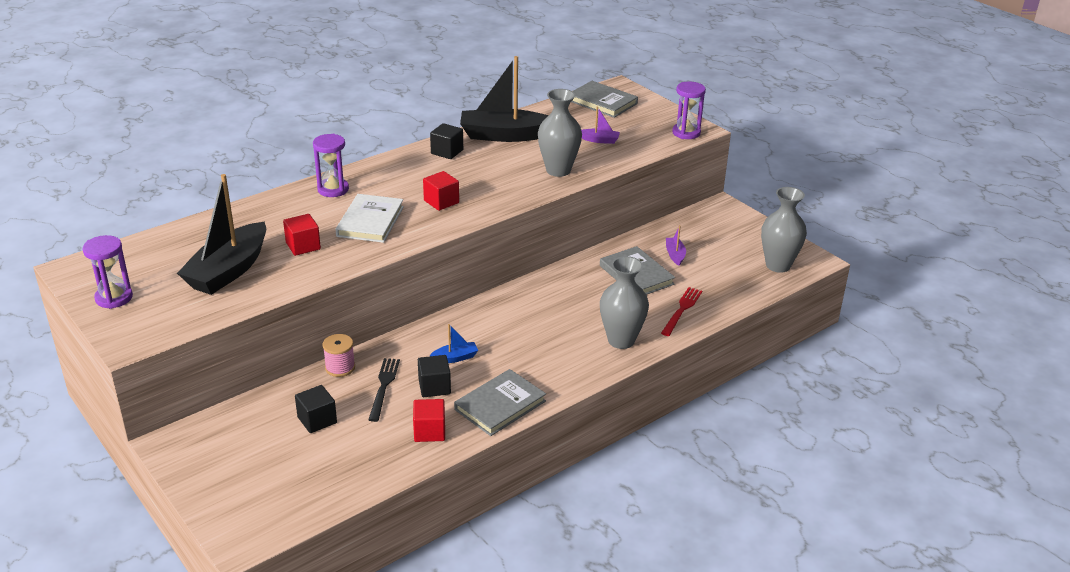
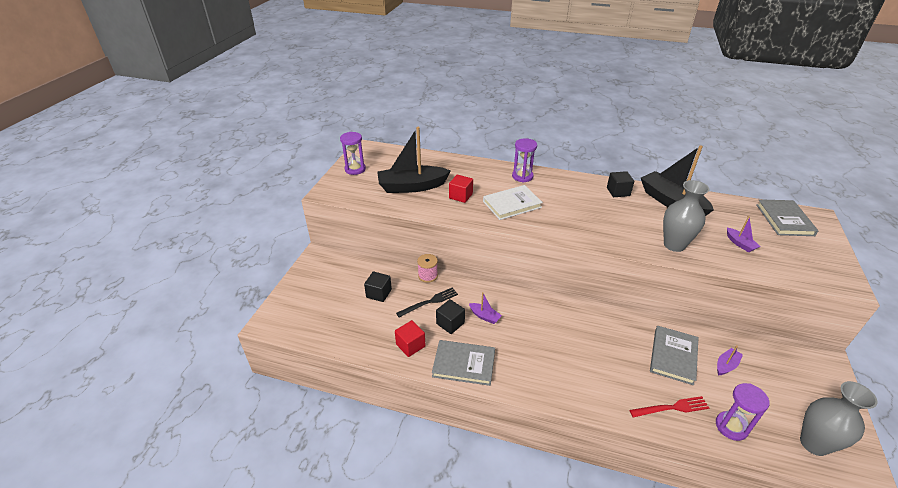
camera: 55 degrees right, 5 degrees up
red cube [423,171,459,211] -> none
blue boat [429,324,478,363] -> purple boat [469,292,502,324]
grey vase [600,256,649,349] -> none
purple hourglass [672,82,706,139] -> purple hourglass moved to [716,383,769,441]

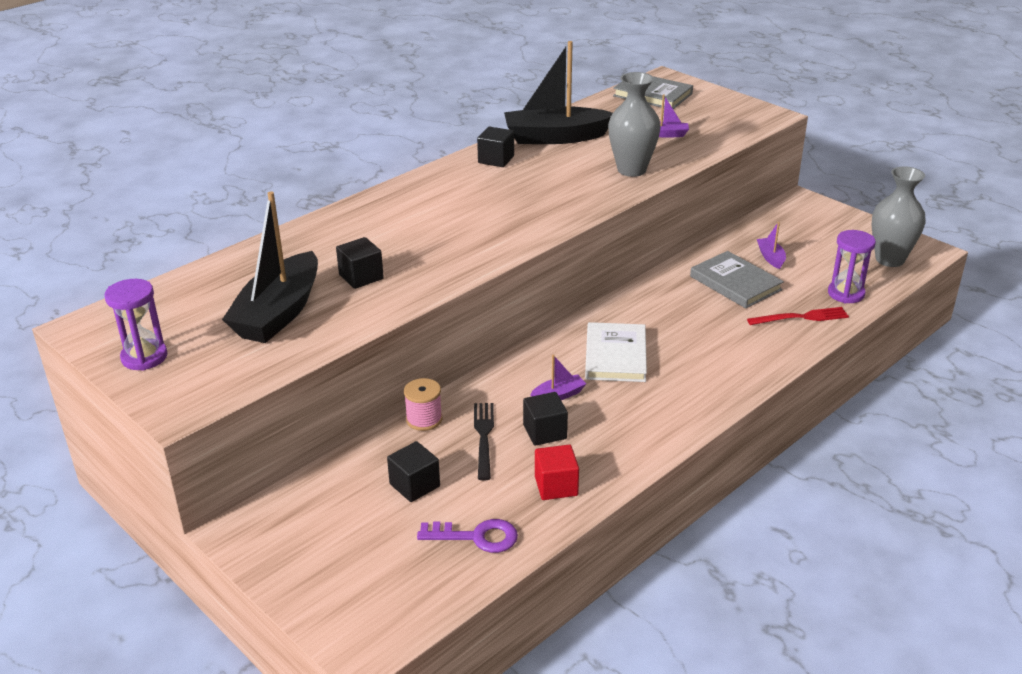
camera: 60 degrees left, 5 degrees down
grey book [432,340,495,386] -> none
red cube [449,174,473,203] -> black cube [336,237,384,289]
white book [483,185,543,220] -> white book moved to [585,322,647,382]
purple hourglass [512,138,537,183] -> none
red fork [630,396,709,418] -> red fork turned 60 degrees clockwise [747,307,849,325]
none -> purple key [417,519,518,553]

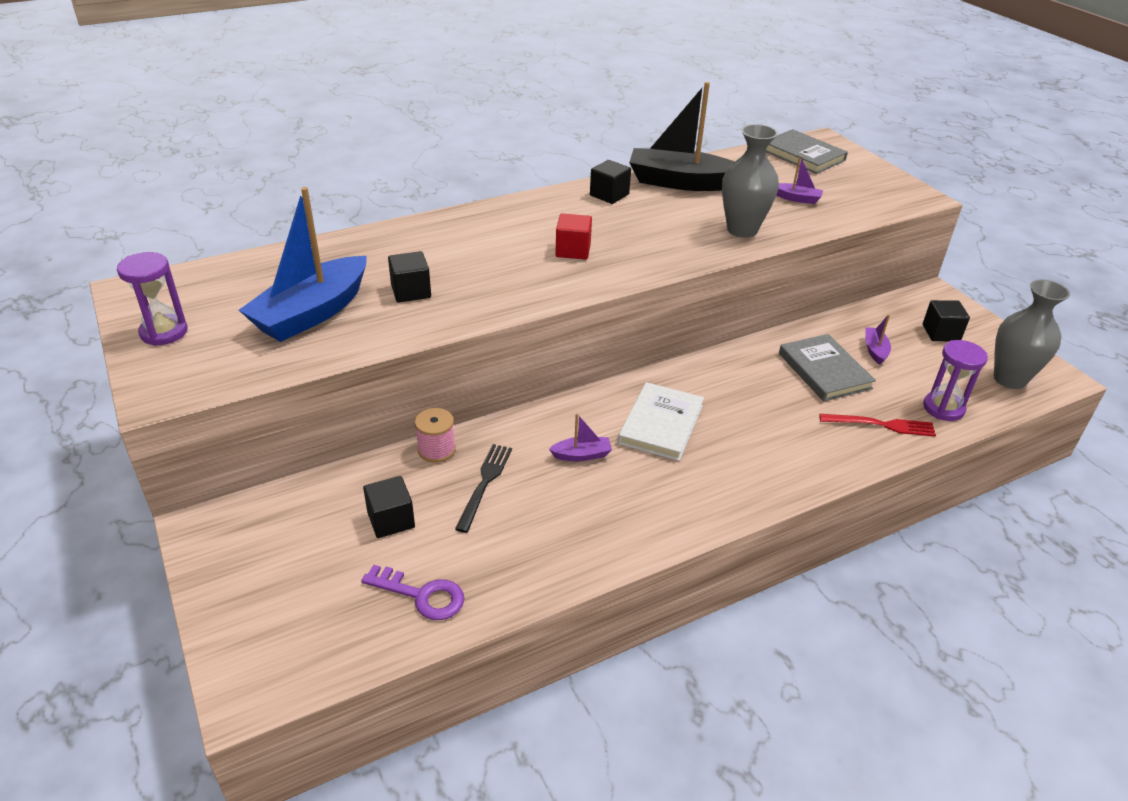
camera: 15 degrees right, 5 degrees up
black boat [222,191,318,343] -> blue boat [239,187,367,342]
black cube [523,392,568,446] -> black cube moved to [923,300,970,341]
red cube [535,445,579,500] -> red cube moved to [556,214,592,260]

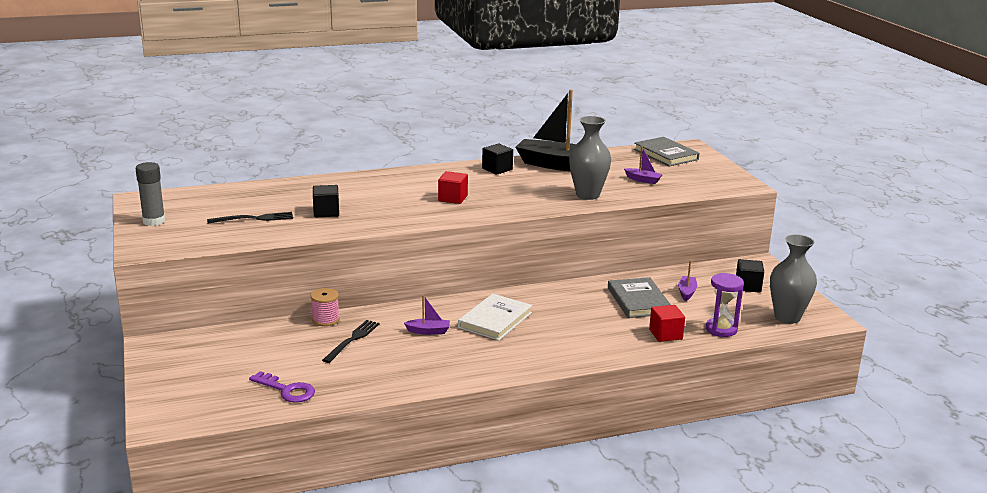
camera: 10 degrees right, 15 degrees down
purple hourglass [117,252,188,346] -> grey glue stick [136,162,165,226]
blue boat [239,187,367,342] -> black fork [207,212,293,223]
black cube [363,476,415,538] -> none
red fork [819,414,936,437] -> red cube [649,305,685,342]

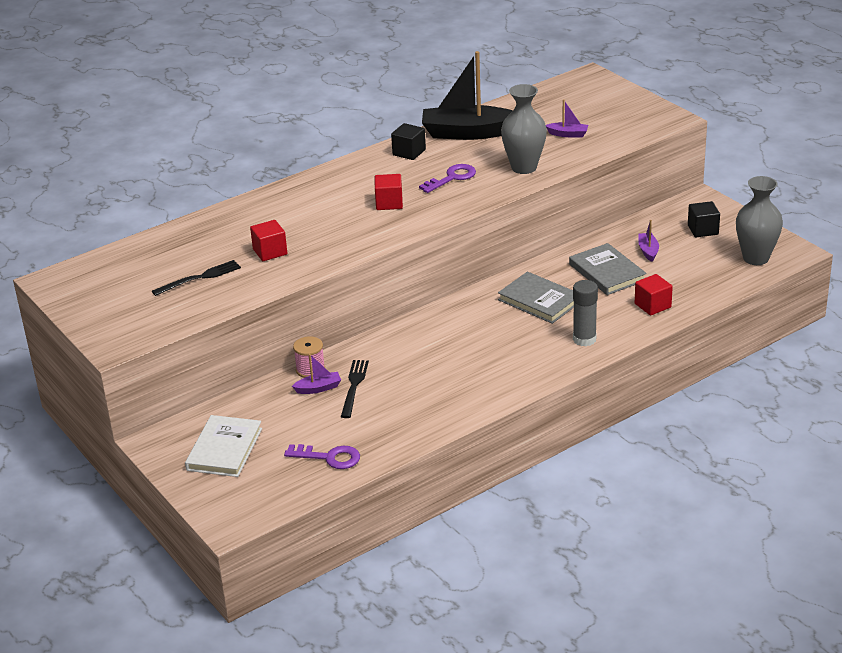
camera: 15 degrees left, 10 degrees up
grey glue stick [136,162,165,226] -> grey glue stick moved to [573,280,598,346]
black cube [313,185,339,217] -> red cube [250,220,287,261]
purple boat [404,295,450,335] -> purple boat moved to [292,354,341,394]
white book [458,293,532,341] -> white book moved to [185,415,262,477]
grey book [634,137,700,166] -> grey book moved to [498,271,574,324]
purple hourglass [706,273,744,337] -> none
none -> purple key [419,164,476,193]

